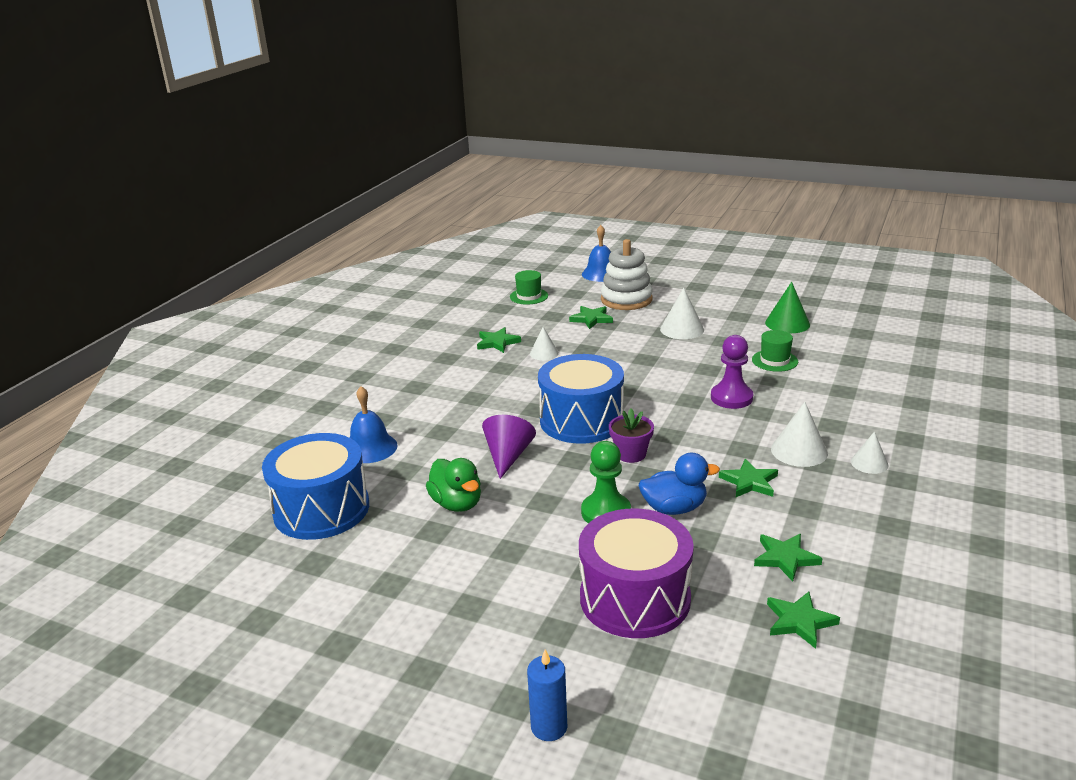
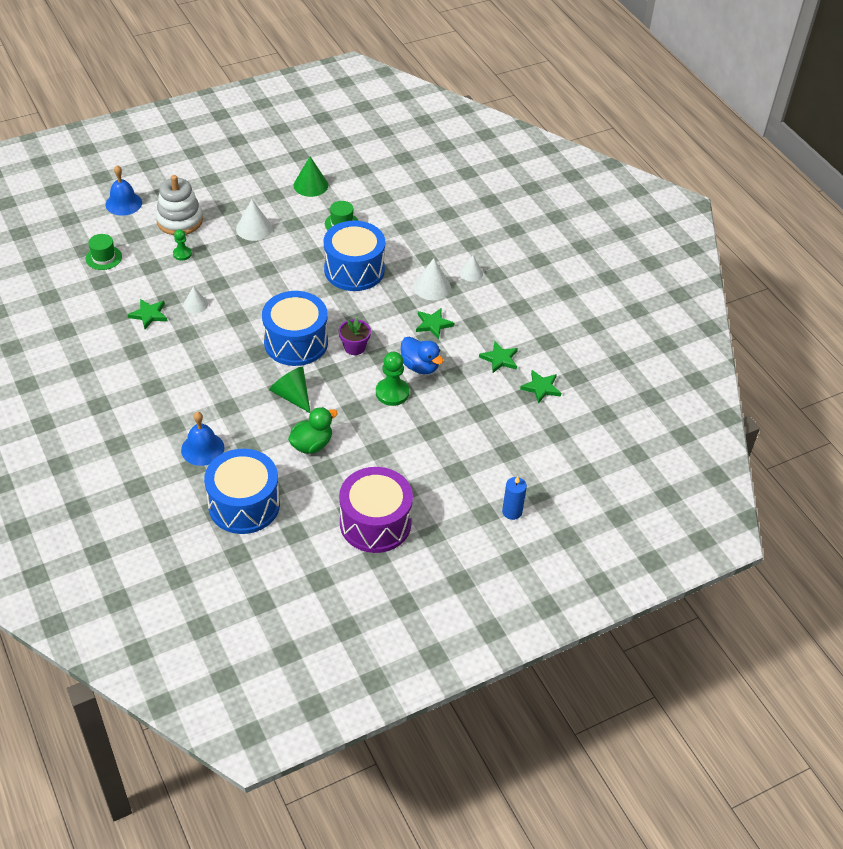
camera: 55 degrees left, 20 degrees up
green duck [426,458,481,512] -> green duck turned 45 degrees counterclockwise [288,407,338,454]
purple cone [482,415,536,479] -> green cone [269,367,311,413]
green star [569,306,613,329] -> green pawn [173,229,192,260]
purple drum [579,508,694,638] -> purple drum moved to [339,467,413,553]
blue duck [639,453,720,515] -> blue duck turned 105 degrees clockwise [401,337,443,374]
purple pawn [711,335,753,409] -> blue drum [324,221,385,291]

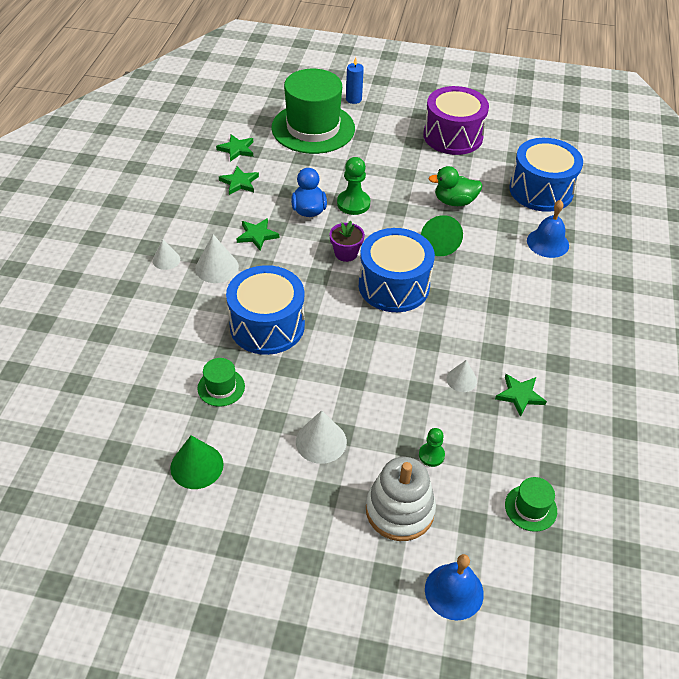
camera: 140 degrees left, 0 degrees up
none -> green hat [271,69,355,154]

